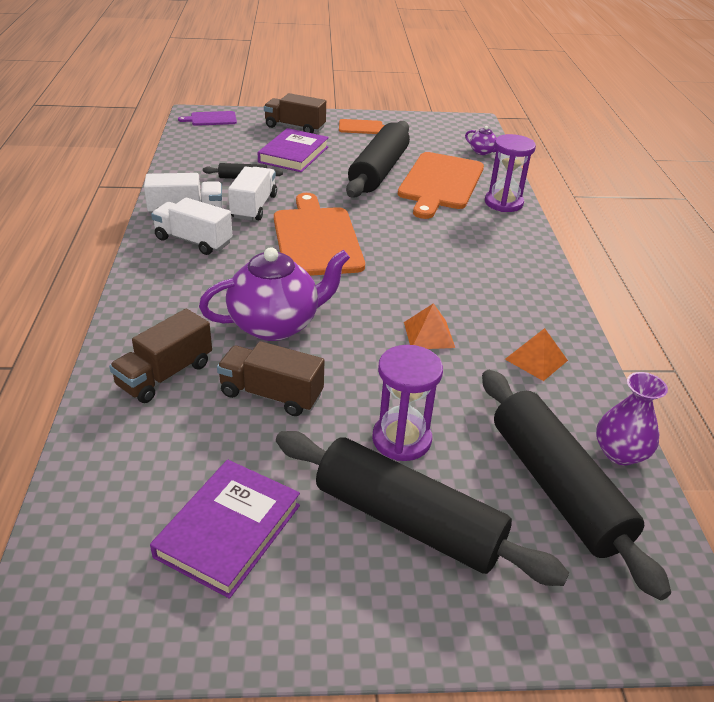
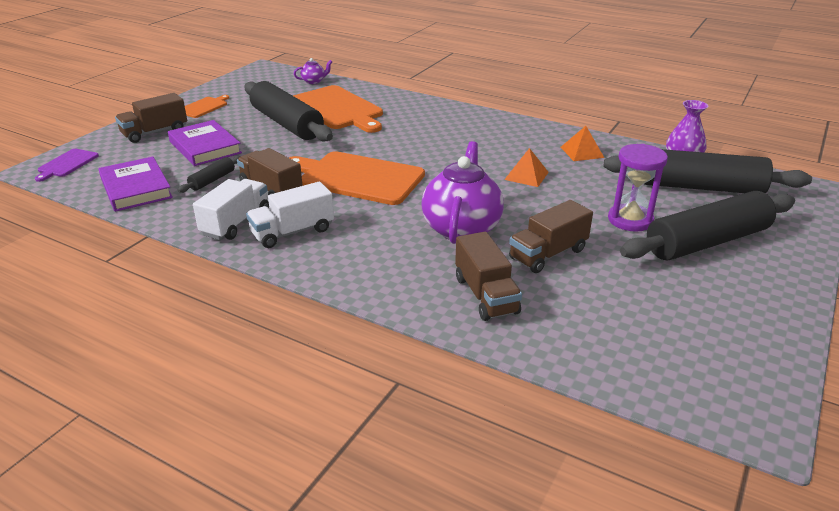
camera: 55 degrees left, 5 degrees down
purple book [150,460,300,599] -> purple book moved to [98,157,173,212]
white truck [228,166,277,221] -> brown truck [237,148,303,195]
purple hourglass [485,134,536,212] -> none

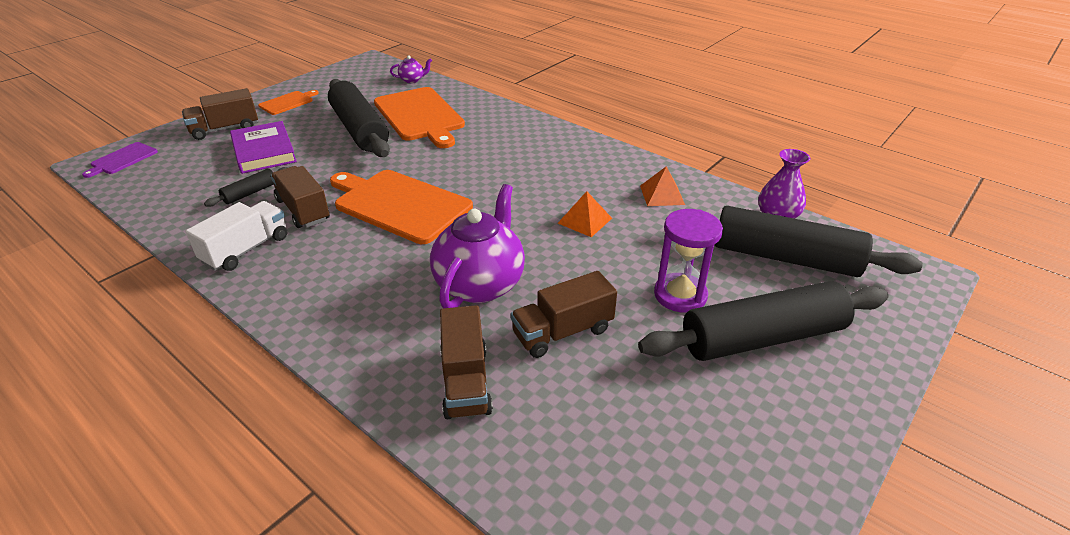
camera: 10 degrees right, 5 degrees up
purple book [98,157,173,212] -> none
white truck [246,182,334,248] -> none

